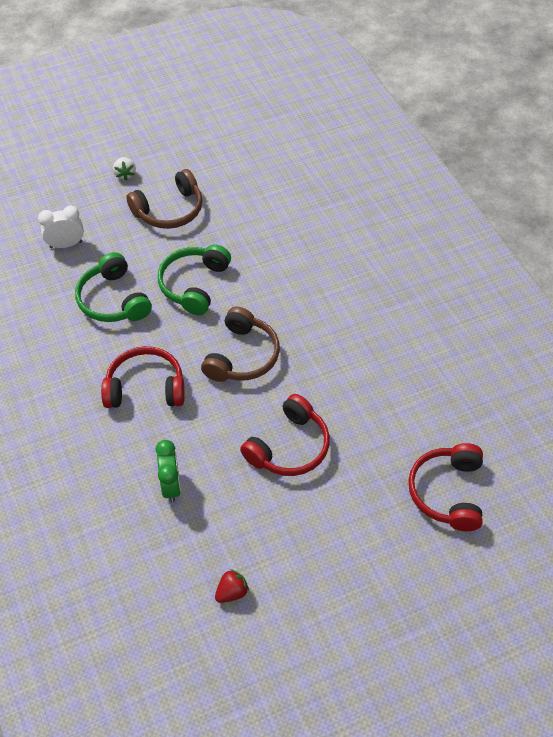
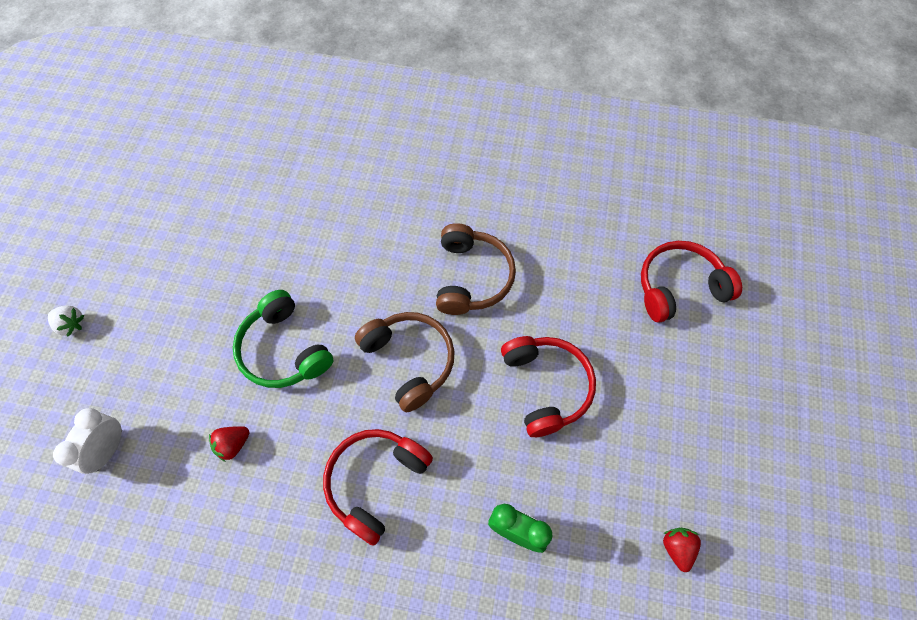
camera: 55 degrees left, 10 degrees up
green headphones [75,252,152,322] -> red strawberry [209,426,250,462]
brown headphones [126,169,203,229] -> brown headphones moved to [436,223,516,315]
red headphones [408,443,483,531] -> red headphones turned 120 degrees clockwise [641,241,742,322]

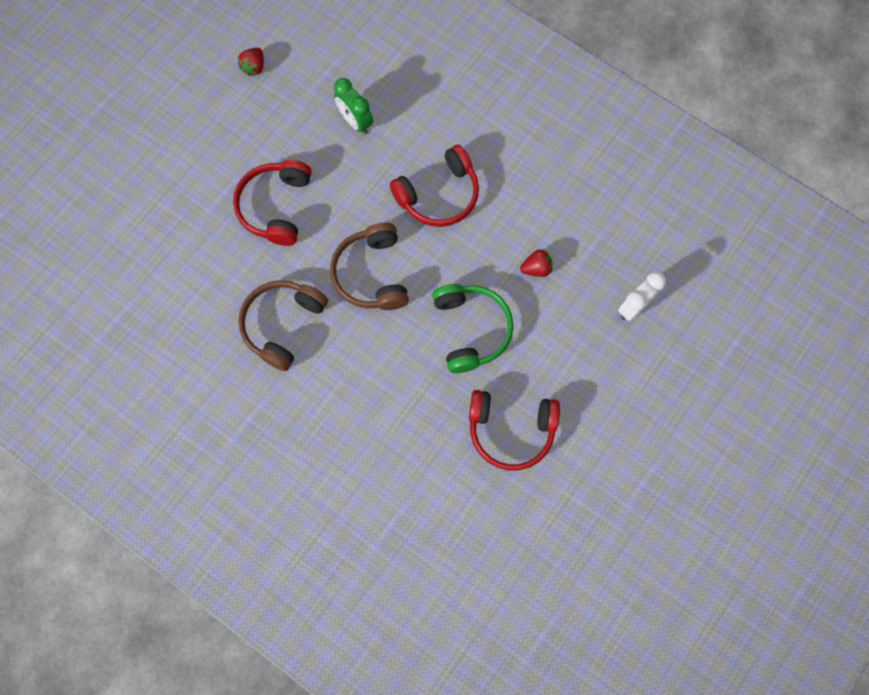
camera: 155 degrees left, 10 degrees up
white strawberry [48,306,84,337] -> none
red headphones [641,241,742,322] -> red headphones moved to [469,390,560,470]

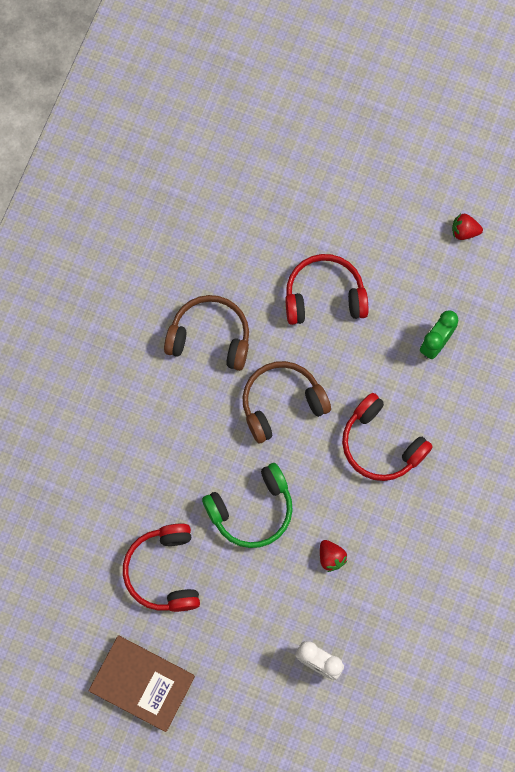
camera: 75 degrees right, 0 degrees up
none -> brown book [88,636,195,732]

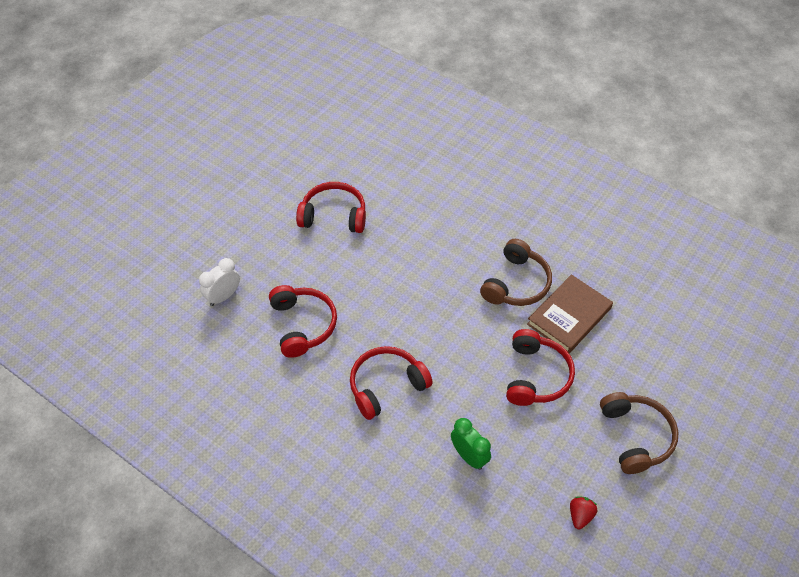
camera: 105 degrees right, 20 degrees down
brown book [88,636,195,732] -> brown book moved to [527,274,613,354]
green headphones [202,463,293,548] -> none
brown headphones [243,361,331,443] -> brown headphones moved to [600,392,678,474]
red strawberry [320,540,348,572] -> red headphones [269,285,337,358]

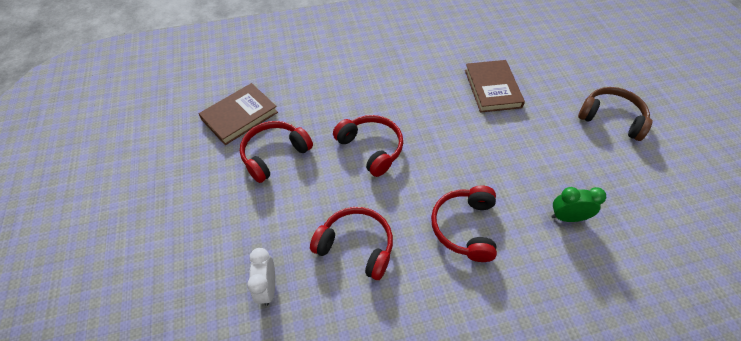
camera: 50 degrees left, 0 degrees up
brown headphones [480,239,552,306] -> none
red headphones [506,329,575,406] -> red headphones moved to [333,115,403,177]
red strawberry [570,496,597,529] -> none
none -> brown book [199,83,278,145]

